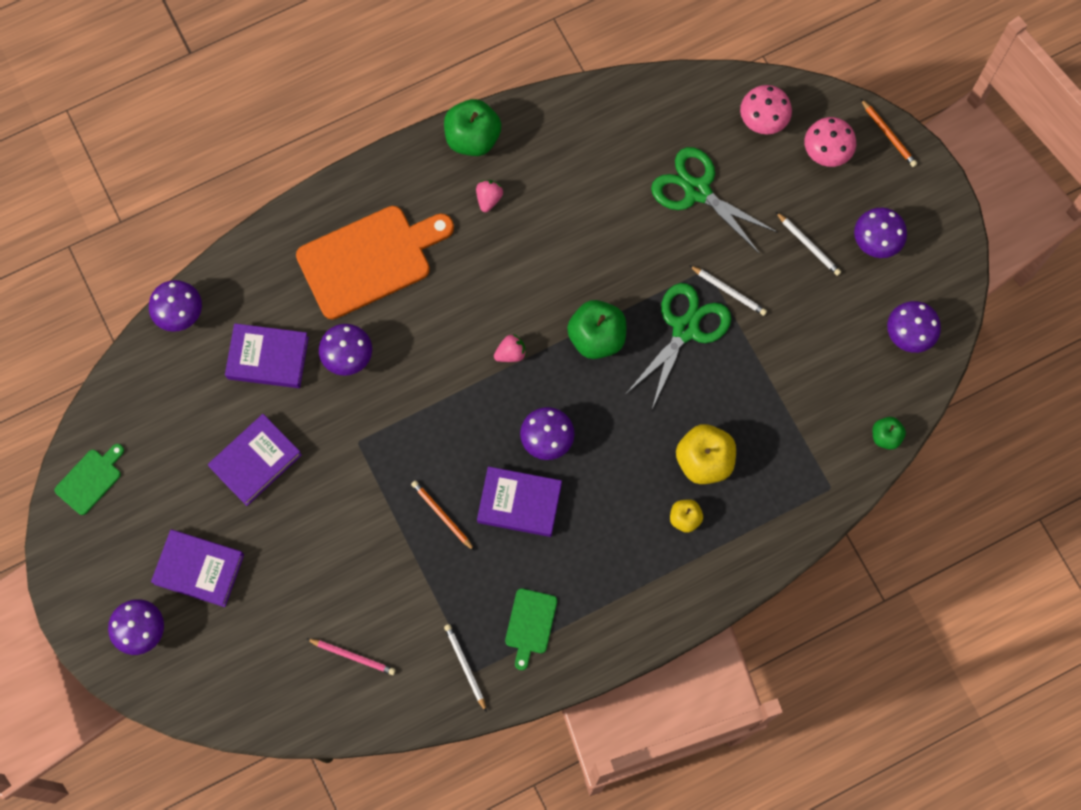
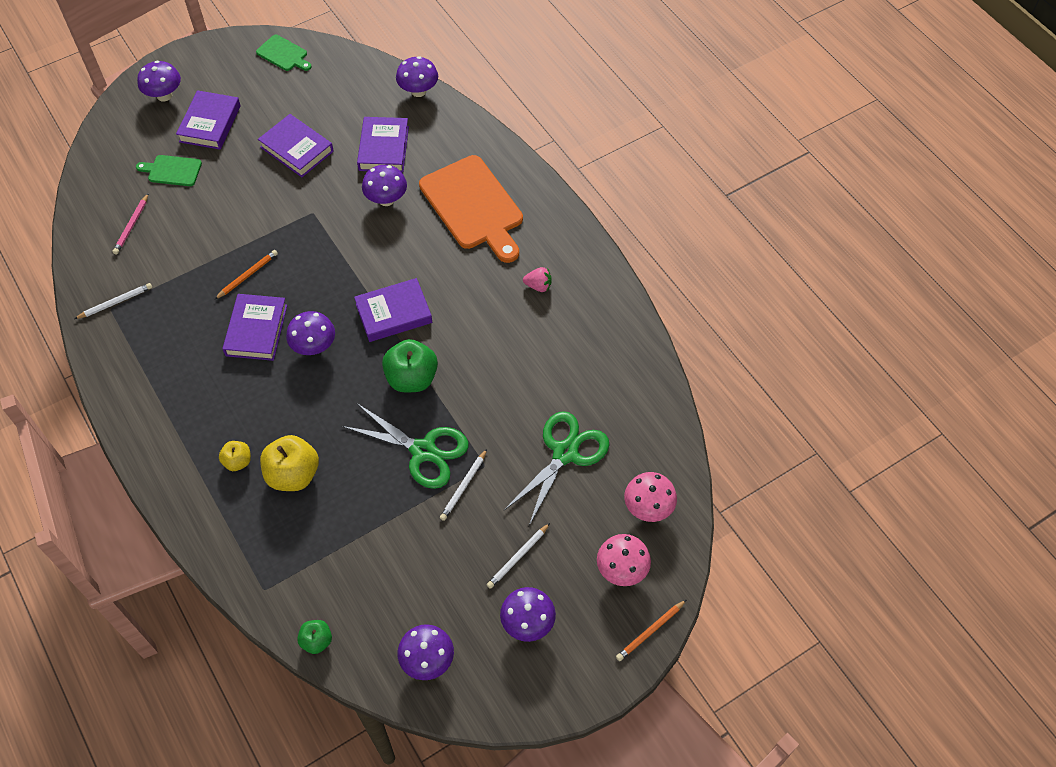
camera: 85 degrees right, 15 degrees down
green apple [444,99,501,156] -> none
pink strawberry [494,334,526,362] -> purple book [354,278,432,342]
green cutting board [505,589,557,670] -> green cutting board moved to [136,155,202,186]

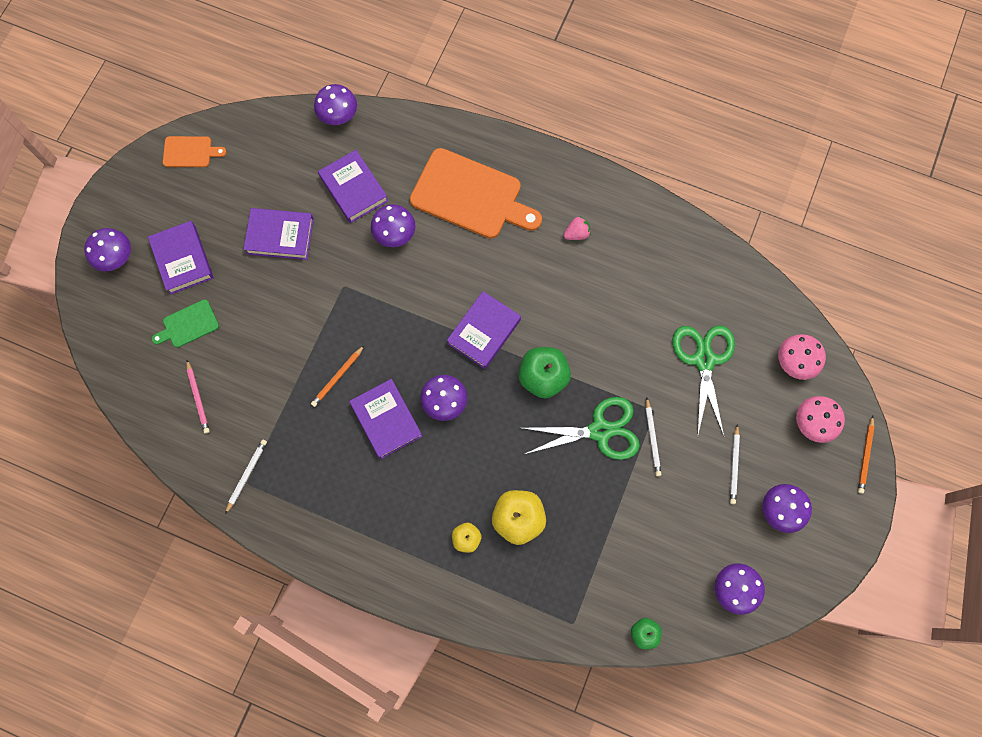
camera: 35 degrees left, 15 degrees up
orange pencil [214,250,278,300] -> orange pencil turned 150 degrees counterclockwise [311,346,364,407]
green cutting board [256,35,312,71] -> orange cutting board [163,136,227,167]

